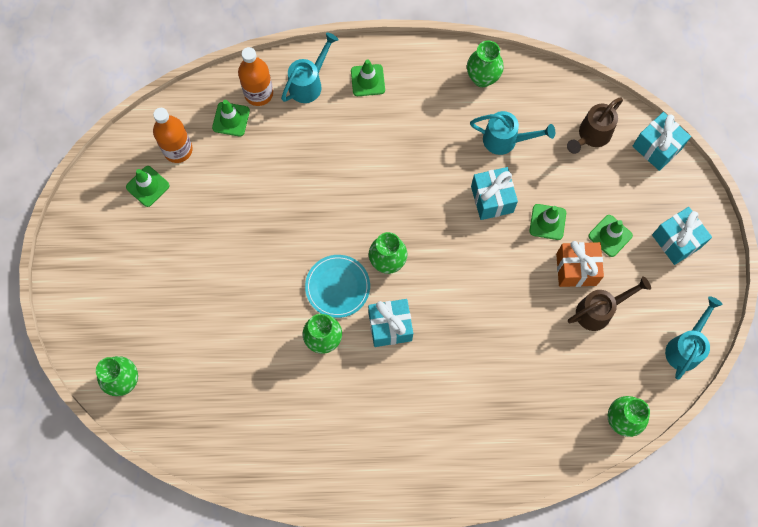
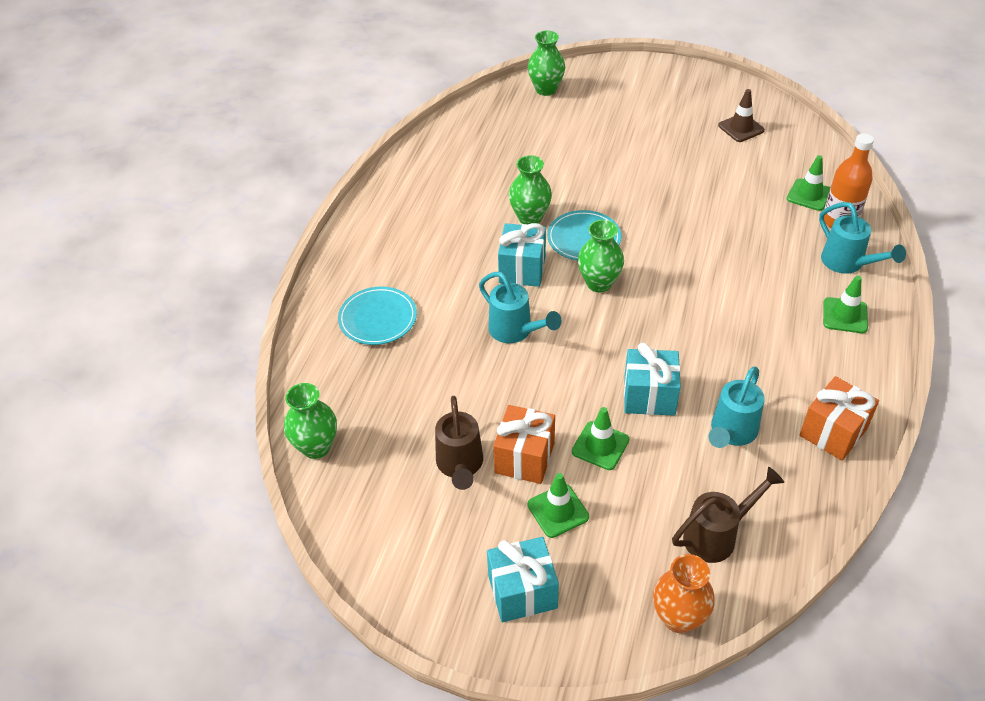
camera: 110 degrees right, 25 degrees down
green traffic cone [126,166,170,207] -> brown traffic cone [718,89,765,142]
orange bottle [153,108,193,163] -> none
green vase [467,40,504,87] -> orange gift [800,376,879,460]
brown watering can [567,97,623,154] -> brown watering can turned 90 degrees clockwise [672,467,784,563]
turquoise gift [633,112,691,171] -> orange vase [653,554,715,633]
turquoise watering can [665,296,722,380] -> turquoise watering can moved to [479,272,562,343]
none -> turquoise plate [338,287,417,345]

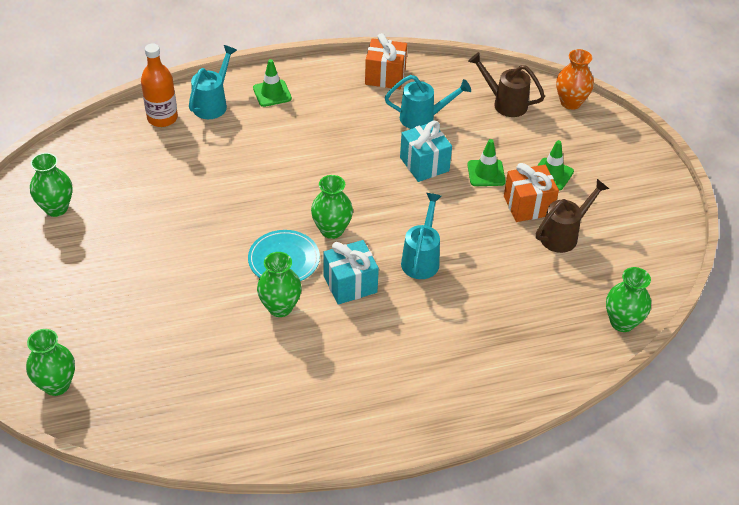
camera: 125 degrees left, 0 degrees up
turquoise plate [338,287,417,345] -> none
turquoise gift [487,537,559,622] -> none
brown traffic cone [718,89,765,142] -> green vase [30,153,72,217]
green traffic cone [787,155,830,211] -> none

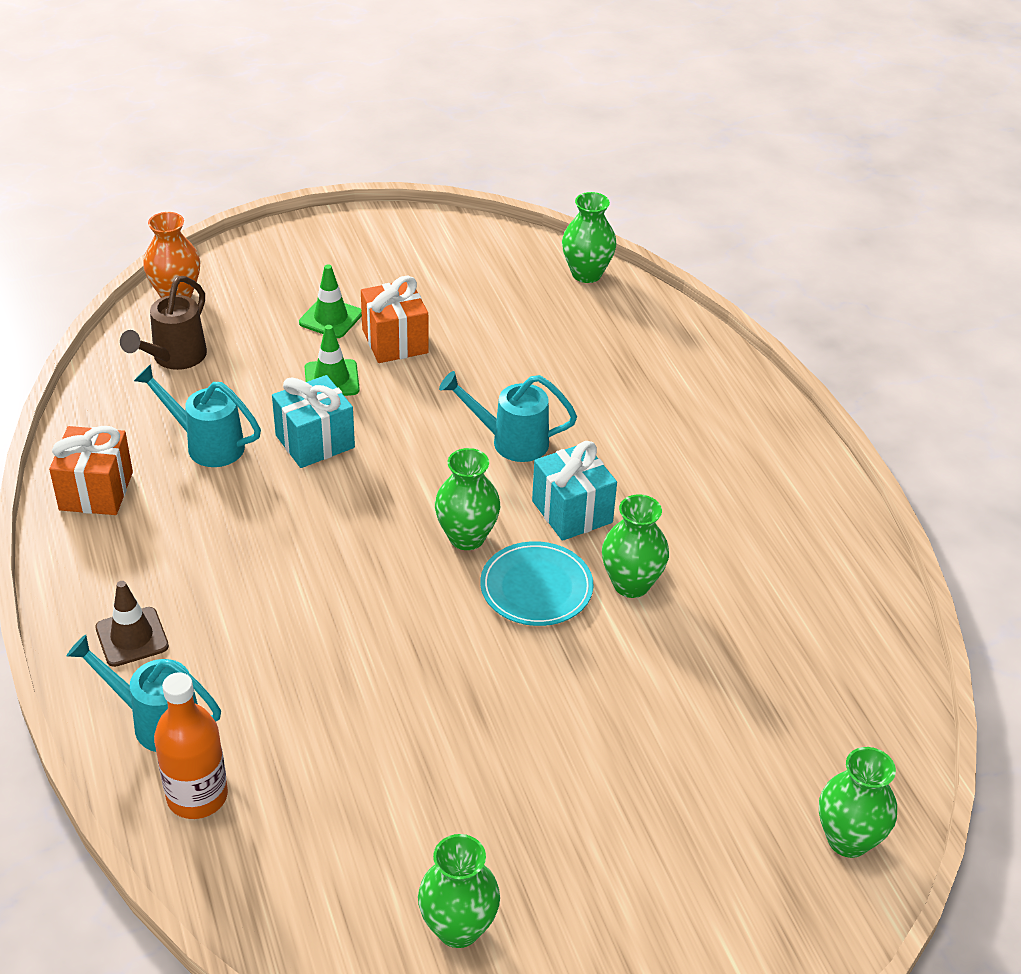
camera: 95 degrees left, 5 degrees down
green traffic cone [253,59,292,107] -> brown traffic cone [95,581,169,667]
turquoise watering can [385,75,471,129] -> turquoise watering can turned 60 degrees counterclockwise [134,364,261,467]
brown watering can [536,179,609,253] -> none

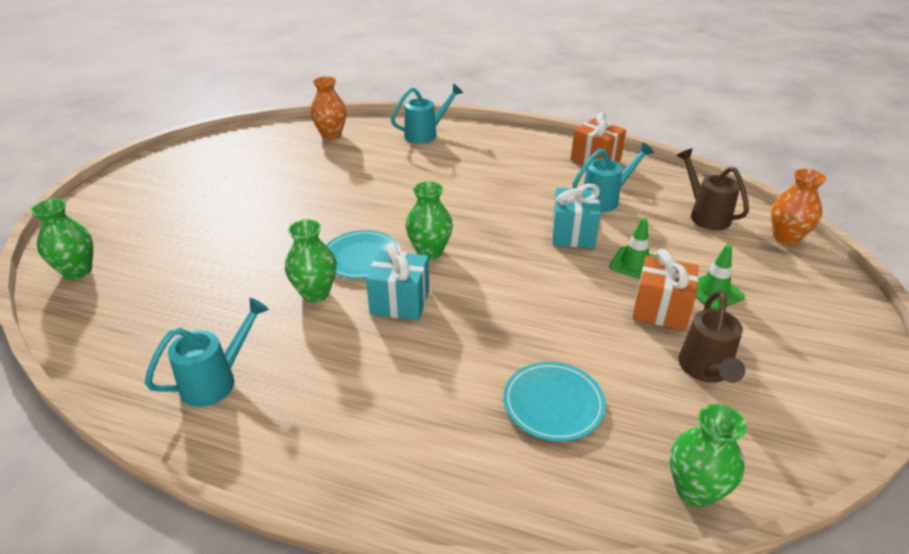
camera: 130 degrees right, 5 degrees down
brown traffic cone [95,581,169,667] -> none
orange bottle [154,672,228,819] -> none
green vase [418,834,500,948] -> none
turquoise watering can [439,371,577,462] -> turquoise watering can moved to [145,298,269,407]
none -> orange vase [310,76,347,140]
none -> turquoise plate [503,362,606,441]
none -> brown watering can [678,290,745,383]

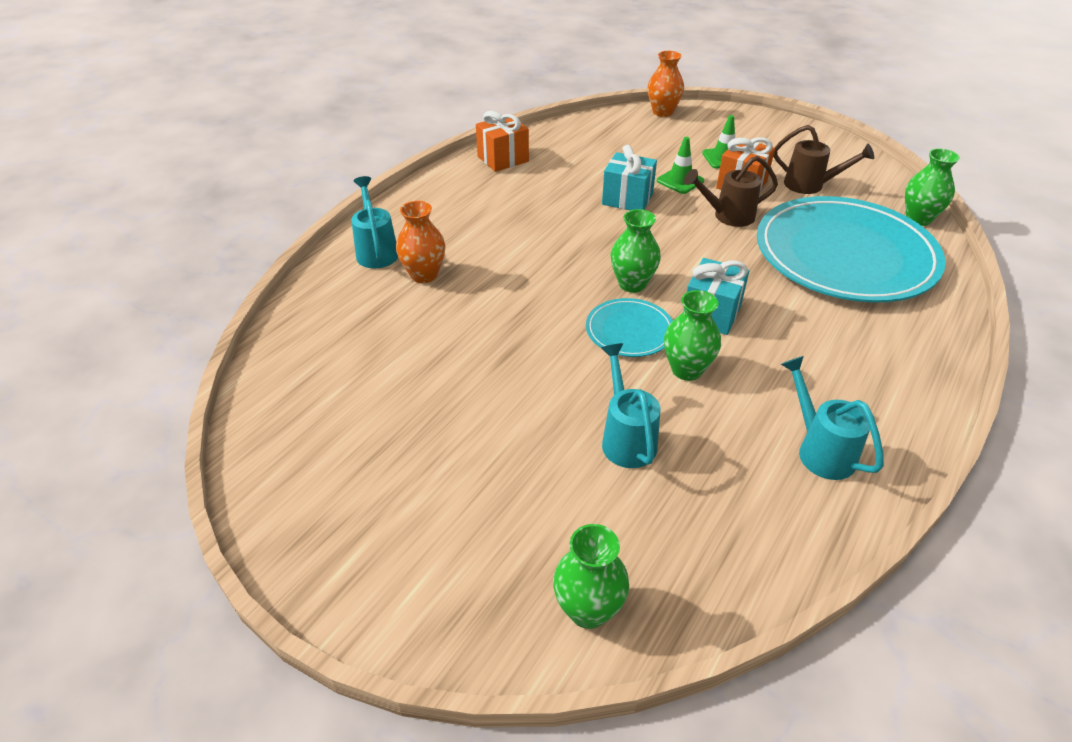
camera: 75 degrees left, 5 degrees up
orange vase [310,76,347,140] -> orange vase moved to [396,201,445,283]
turquoise plate [503,362,606,441] -> turquoise plate [757,196,946,303], size x2.26
turquoise watering can [573,142,654,212] -> turquoise watering can moved to [601,343,660,468]
brown watering can [677,149,749,230] -> brown watering can moved to [684,156,778,227]

